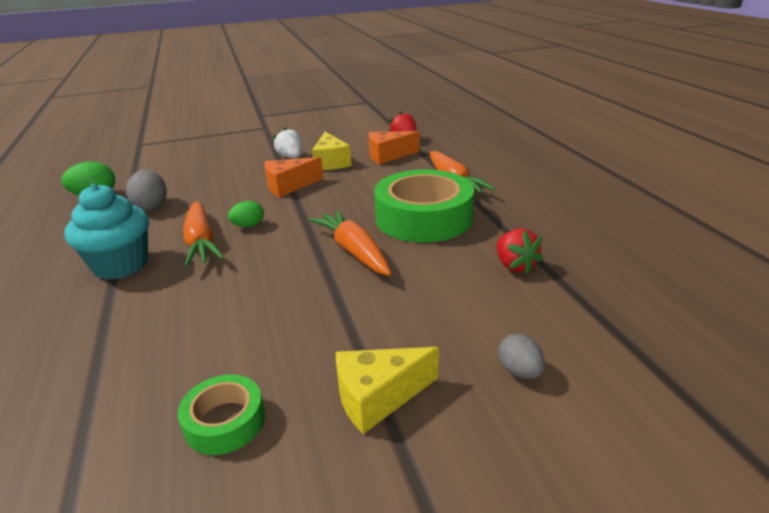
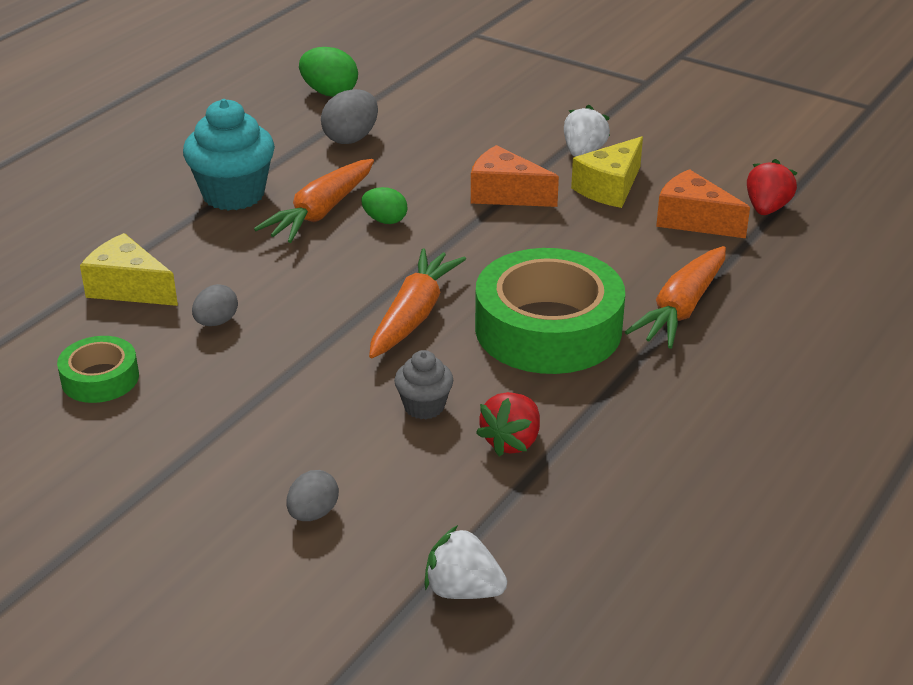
camera: 50 degrees right, 5 degrees up
yellow cheese [336,347,439,434] -> yellow cheese moved to [80,233,178,306]
none -> grey egg [192,284,238,326]
none -> grey cupcake [394,350,453,419]
none -> white strawberry [424,525,507,599]

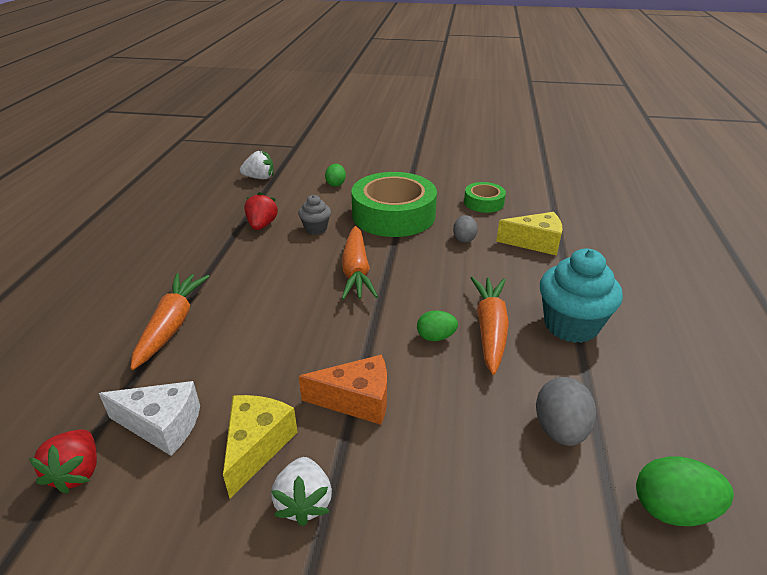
camera: 155 degrees right, 0 degrees up
grey egg [286,470,339,521] -> green egg [325,164,346,187]
green tape [475,248,625,374] -> green tape moved to [351,172,437,237]
orange cheese [656,169,750,238] -> white cheese [99,381,200,456]

